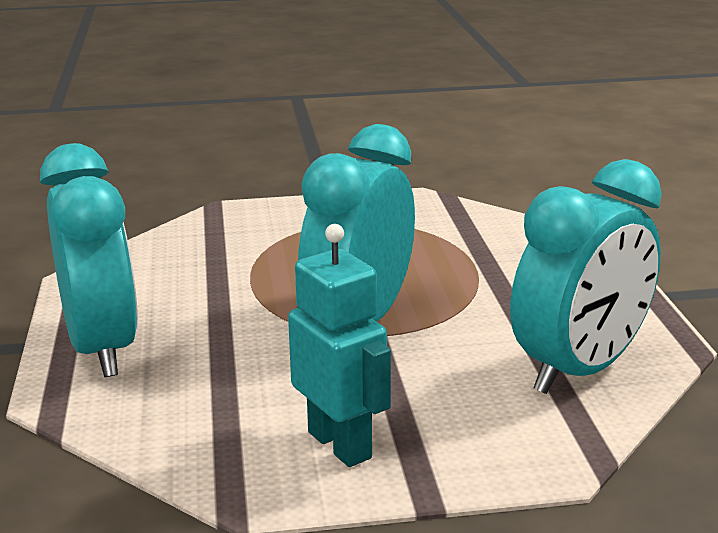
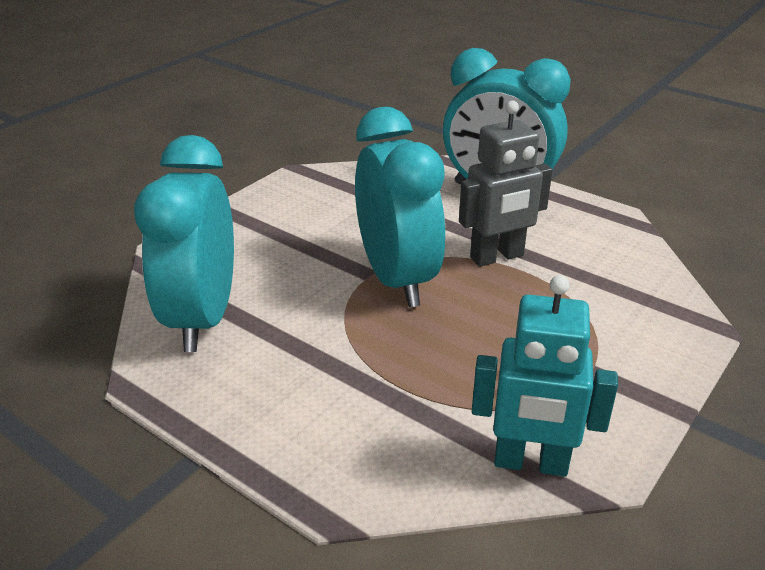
camera: 135 degrees right, 10 degrees up
turquoise robot [288,224,391,467] -> turquoise robot moved to [472,275,618,477]
none -> grey robot [459,100,553,267]

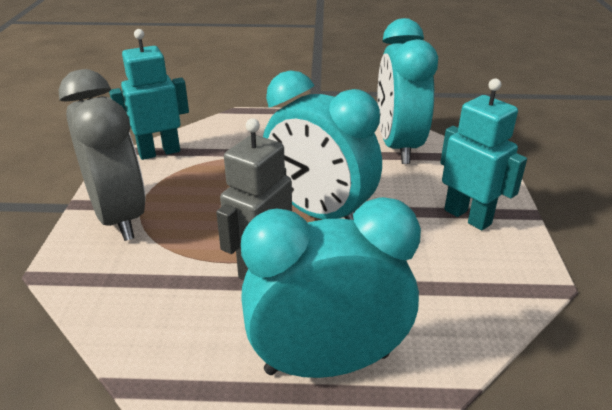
camera: 145 degrees right, 0 degrees up
turquoise clock [134,135,234,352] -> turquoise clock turned 150 degrees counterclockwise [377,18,438,164]
none -> grey clock [59,69,146,241]
none -> turquoise robot [440,78,527,231]

